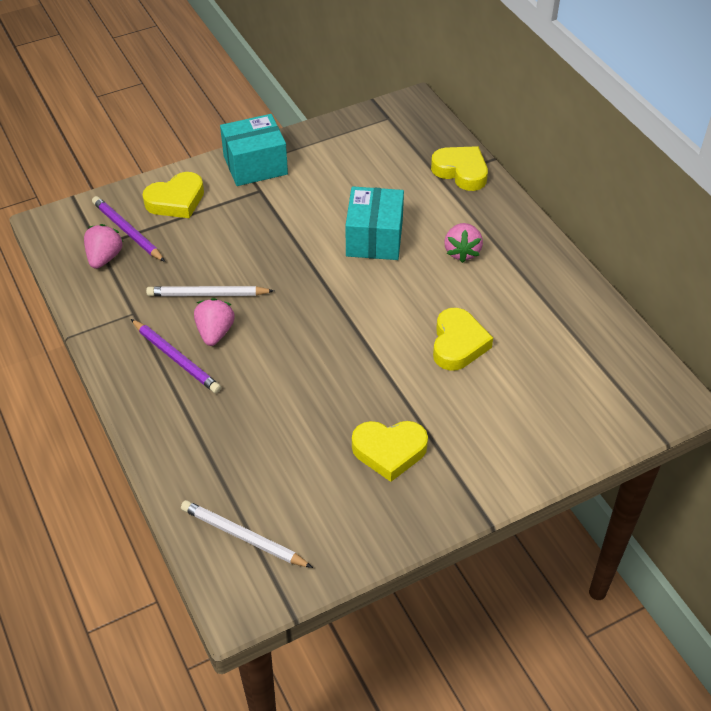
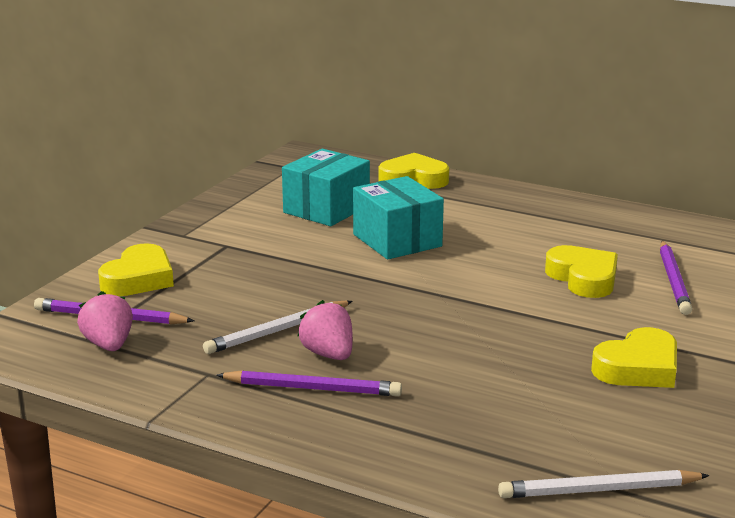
camera: 35 degrees left, 25 degrees down
turquoise box [220,114,288,186] -> turquoise box moved to [282,149,370,226]
pink strawberry [444,223,483,263] -> none
none -> purple pencil [660,241,692,315]

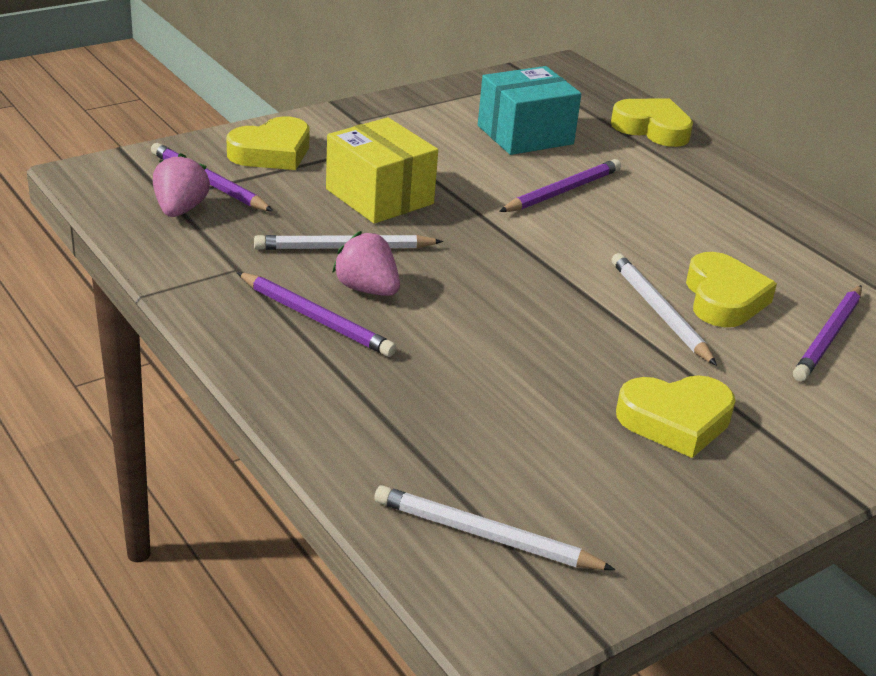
camera: 25 degrees right, 10 degrees up
pink strawberry [298,300,353,360] -> pink strawberry turned 45 degrees counterclockwise [332,231,400,296]
turquoise box [353,176,444,259] -> purple pencil [499,159,621,212]
none -> yellow box [326,117,438,224]
none -> white pencil [612,253,717,366]

